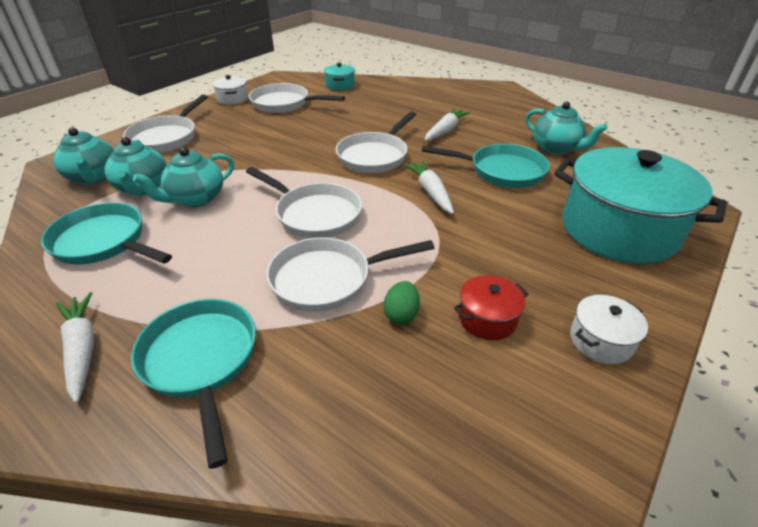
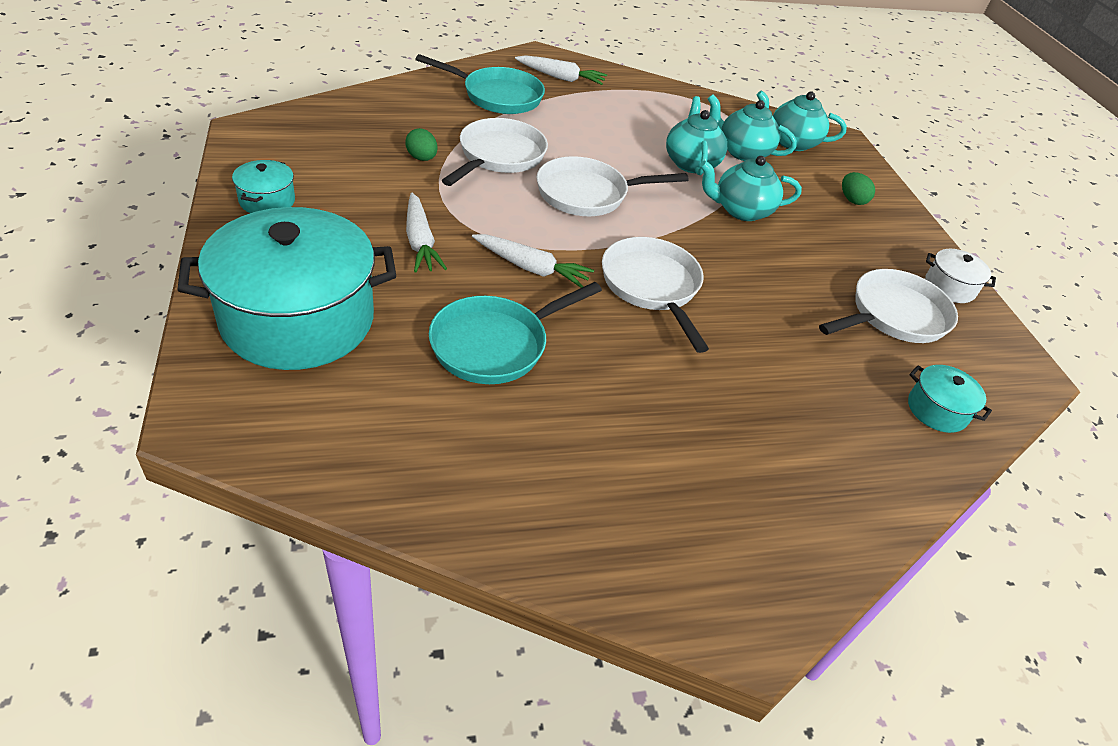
camera: 125 degrees right, 5 degrees up
turquoise pan [41,202,172,265] -> none
white pan [123,94,208,153] -> green egg [842,172,875,205]
white carrot [425,108,470,141] -> white carrot moved to [406,193,447,272]
red pot [454,275,528,340] -> none
turquoise teapot [526,102,607,155] -> turquoise teapot moved to [700,156,802,221]
white pot [570,295,648,364] -> turquoise pot [232,160,295,213]

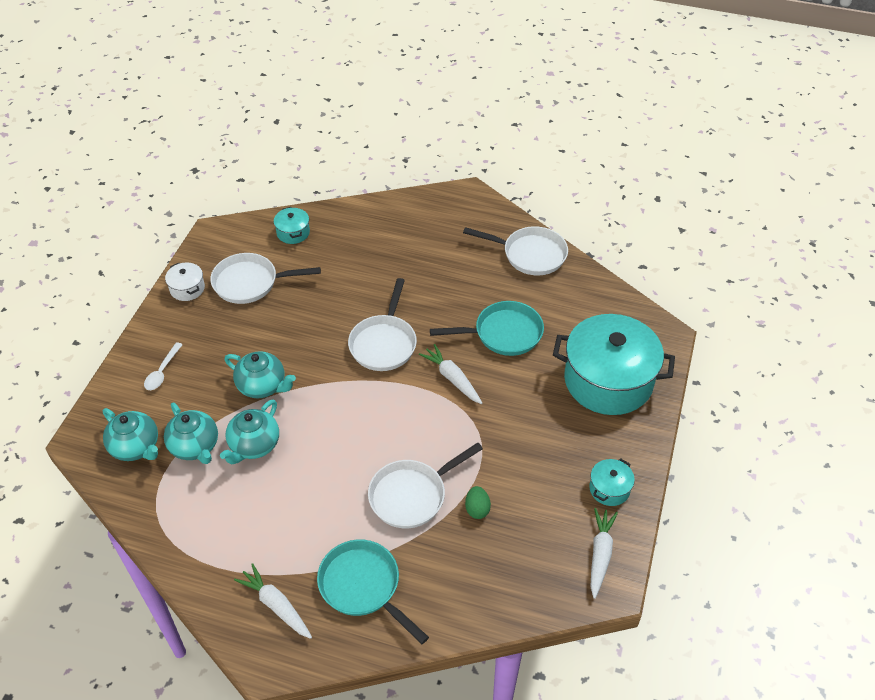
camera: 145 degrees left, 5 degrees up
white carrot [406,193,447,272] -> white carrot moved to [590,508,618,599]
white pan [537,156,689,216] -> white pan moved to [463,226,568,275]
green egg [842,172,875,205] -> white spoon [144,342,183,390]

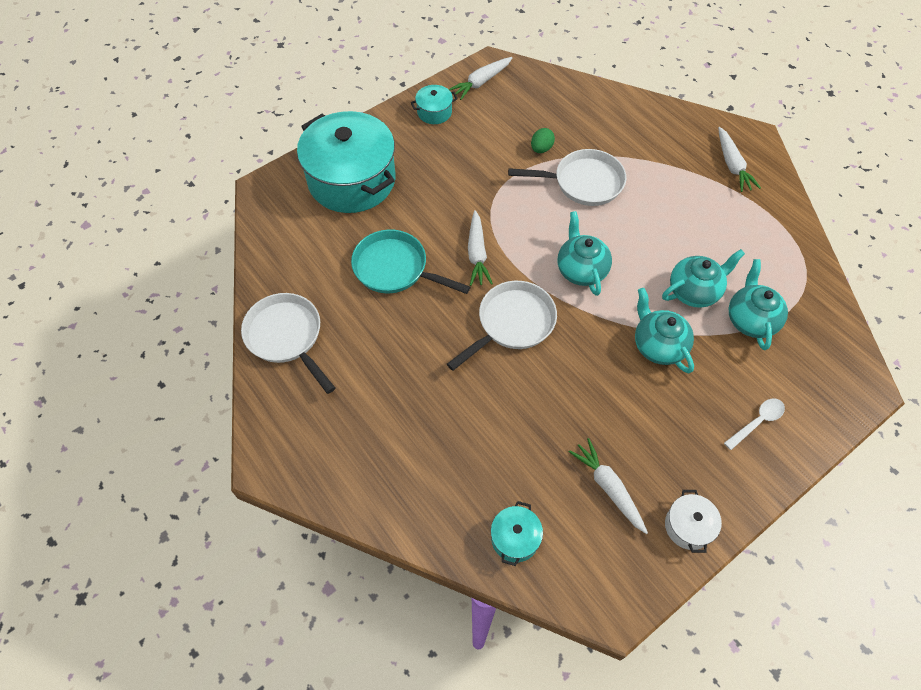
camera: 145 degrees left, 10 degrees up
turquoise teapot [103,408,158,461] -> turquoise teapot moved to [557,211,612,296]
white pan [210,253,321,304] -> white carrot [569,438,648,534]
turquoise pan [317,539,429,644] -> none

